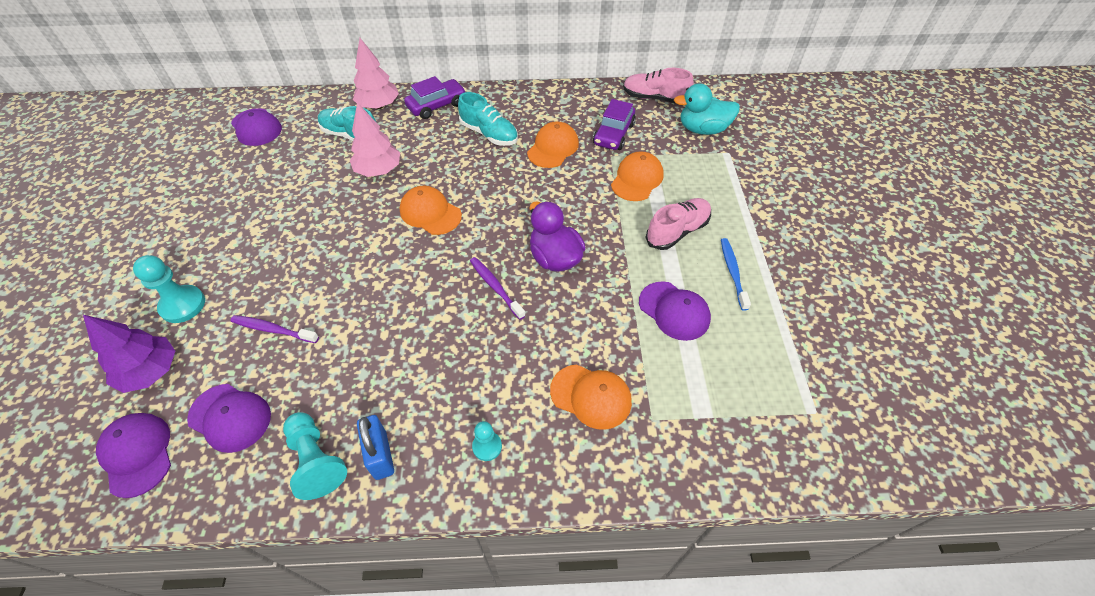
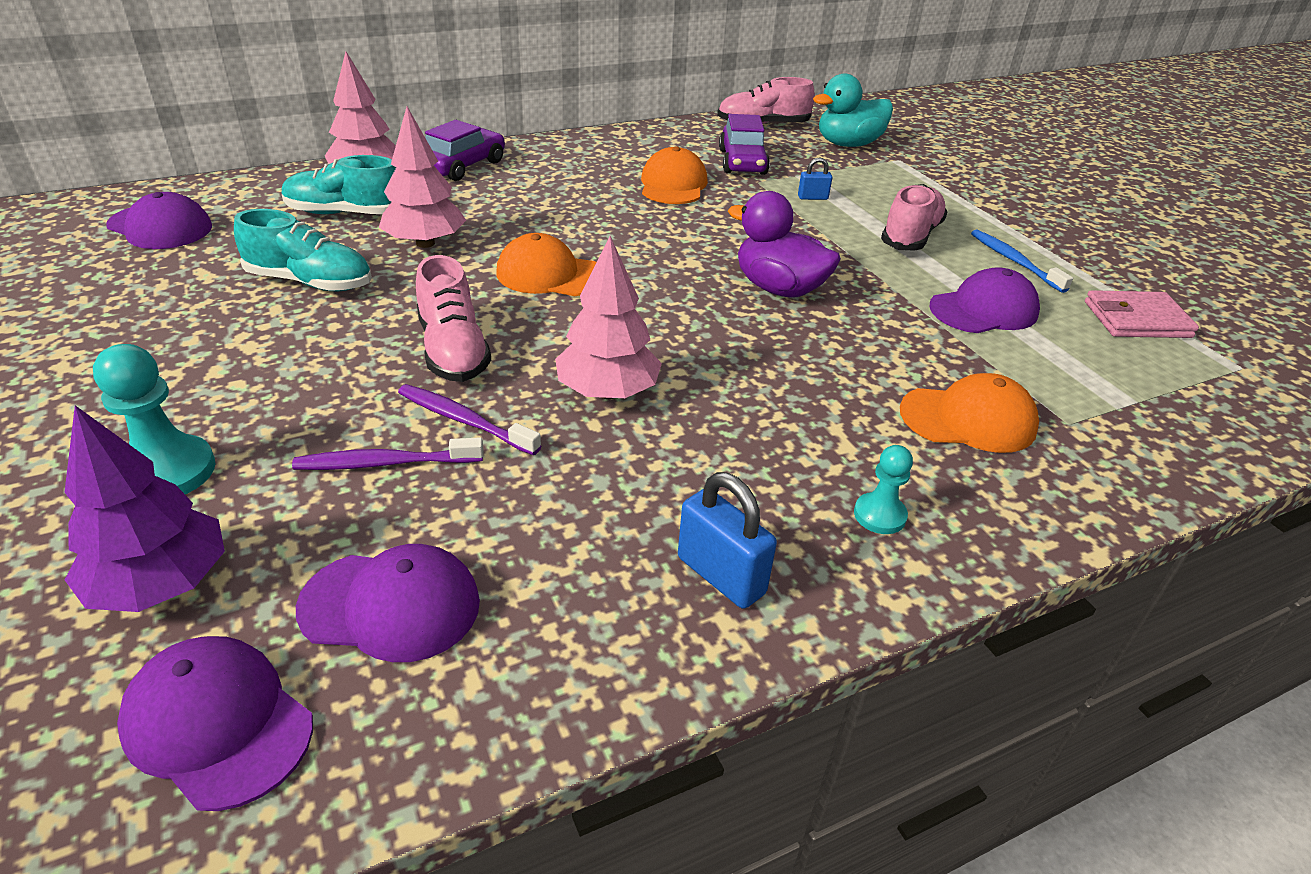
camera: 25 degrees left, 15 degrees down
turquoise pawn [283,412,347,500] -> none
turquoise shoe [458,92,518,146] -> turquoise shoe moved to [234,209,372,291]
purple toothbrush [470,257,525,320] -> purple toothbrush moved to [398,384,541,455]
orange cap [611,151,664,201] -> blue padlock [798,157,832,200]
purple cap [639,281,711,341] -> purple cap turned 45 degrees counterclockwise [930,267,1040,333]
none -> pink shoe [416,255,491,382]
none -> pink tree [555,236,662,399]
none -> pink wallet [1085,290,1199,338]

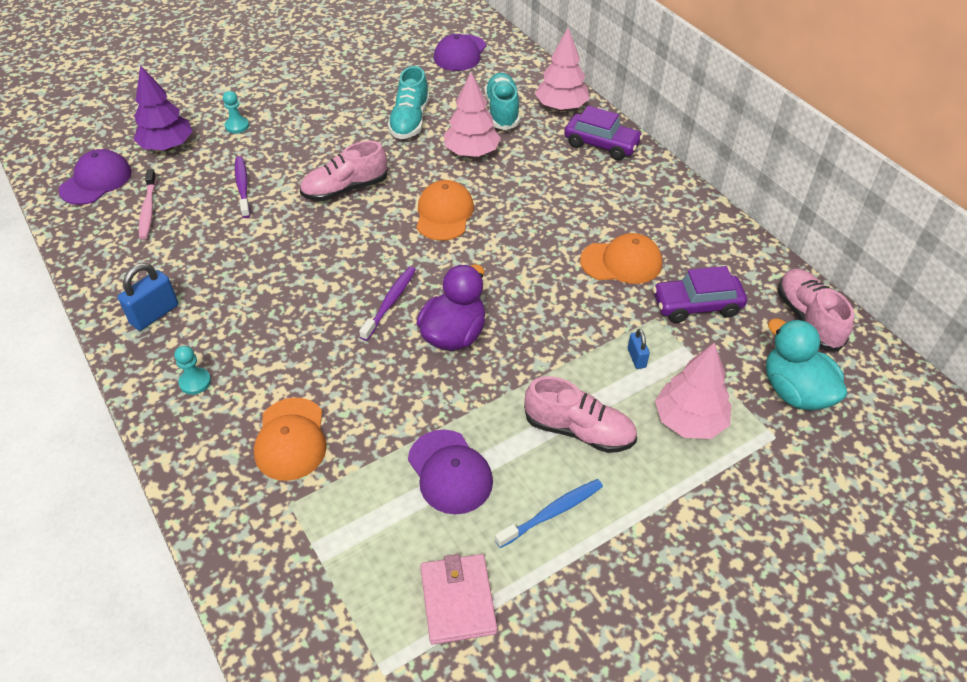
camera: 85 degrees right, 10 degrees up
turquoise pawn [93,344,216,494] -> turquoise pawn [223,91,249,134], size x0.59
purple cap [296,544,480,662] -> pink toothbrush [139,169,156,239]
purple toothbrush [398,384,541,455] -> purple toothbrush moved to [359,266,416,341]
pink tree [555,236,662,399] -> pink tree moved to [655,342,731,439]

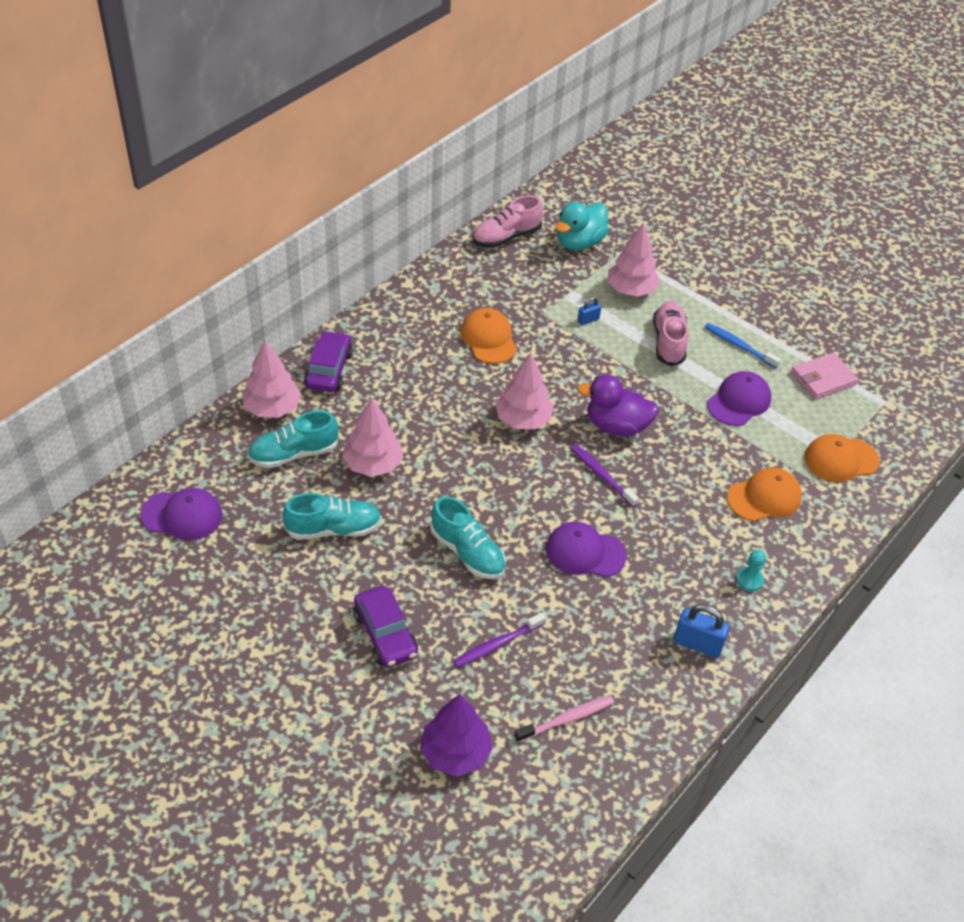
camera: 110 degrees left, 0 degrees up
purple cap [59,149,132,205] -> purple cap moved to [546,522,627,577]
turquoise pawn [223,91,249,134] -> none
pink shoe [300,141,387,201] -> turquoise shoe [430,496,506,579]
purple toothbrush [359,266,416,341] -> purple toothbrush turned 45 degrees clockwise [571,444,639,507]
orange cap [416,180,474,241] -> orange cap moved to [805,434,880,482]
purple car [653,266,747,323] -> purple car moved to [354,586,418,668]
none -> pink tree [495,353,554,429]

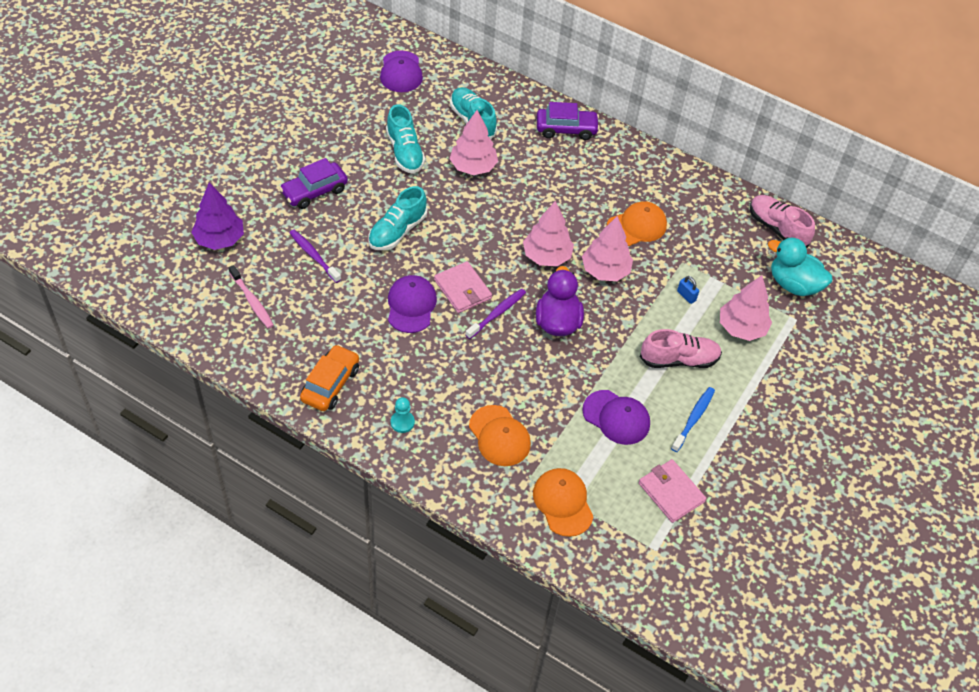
camera: 80 degrees right, 5 degrees up
pink tree [242,341,301,418] -> pink tree moved to [582,216,633,281]
blue padlock [674,604,730,658] -> orange car [300,344,359,411]
none -> pink wallet [434,261,492,313]

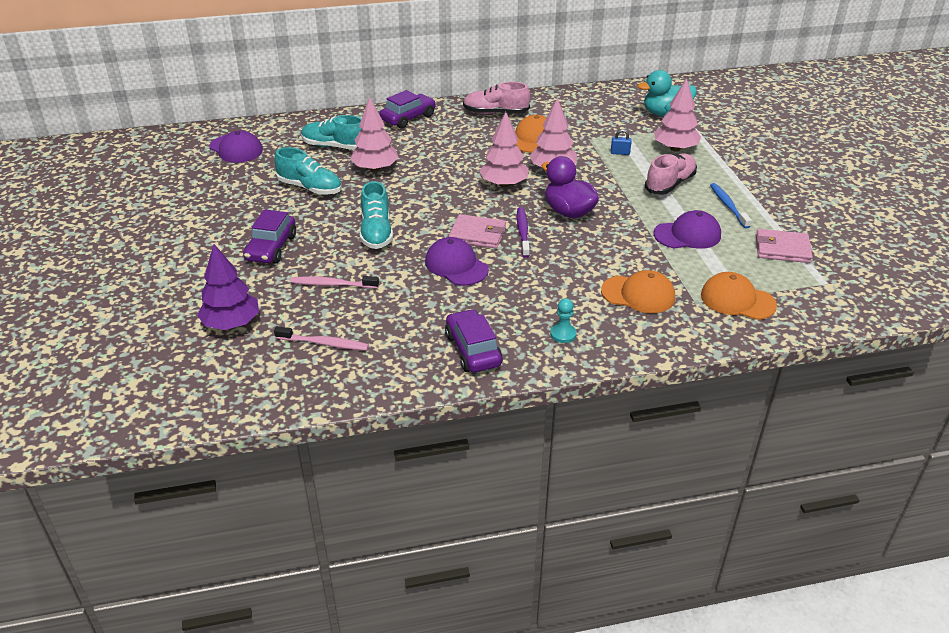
camera: 40 degrees left, 15 degrees down
purple toothbrush [289,229,341,283] -> pink toothbrush [290,276,379,288]
orange car [300,344,359,411] -> purple car [445,309,503,373]
pink shoe [750,195,815,248] -> pink shoe moved to [463,82,530,114]

